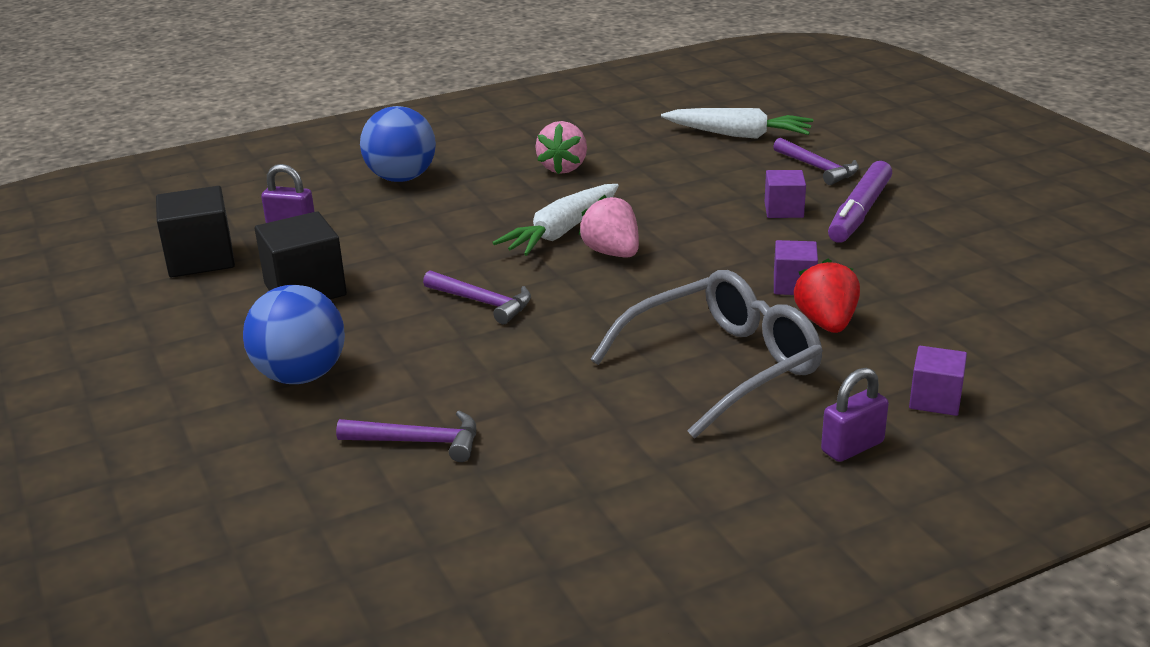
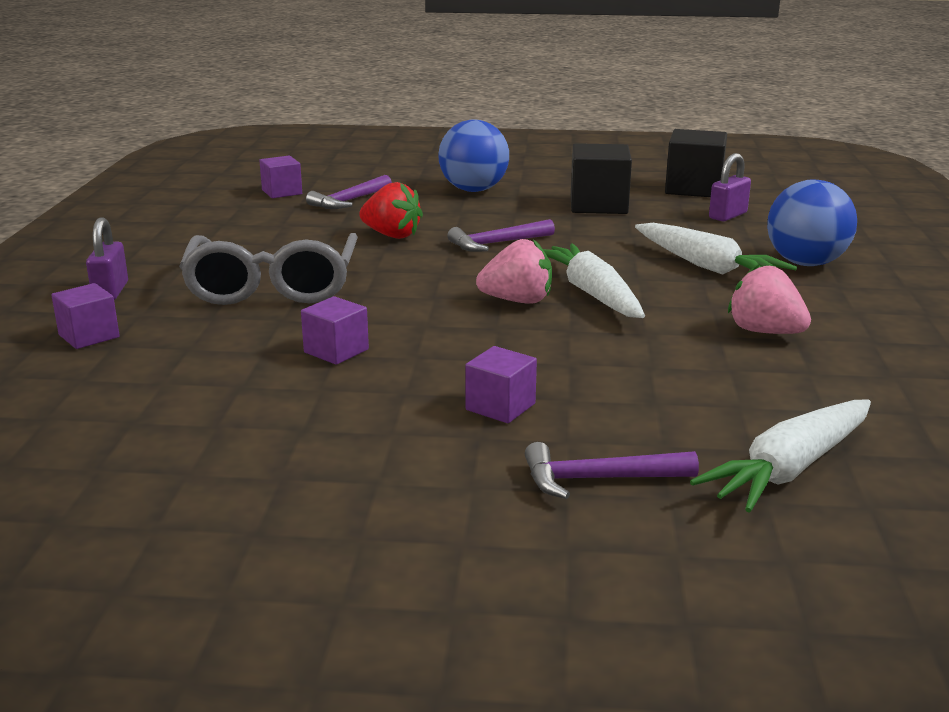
camera: 120 degrees right, 5 degrees down
red strawberry [794,259,860,333] -> red strawberry moved to [359,182,423,239]
purple marker [828,161,892,243] -> none
none -> purple cube [259,156,302,198]
none -> white carrot [635,223,797,275]

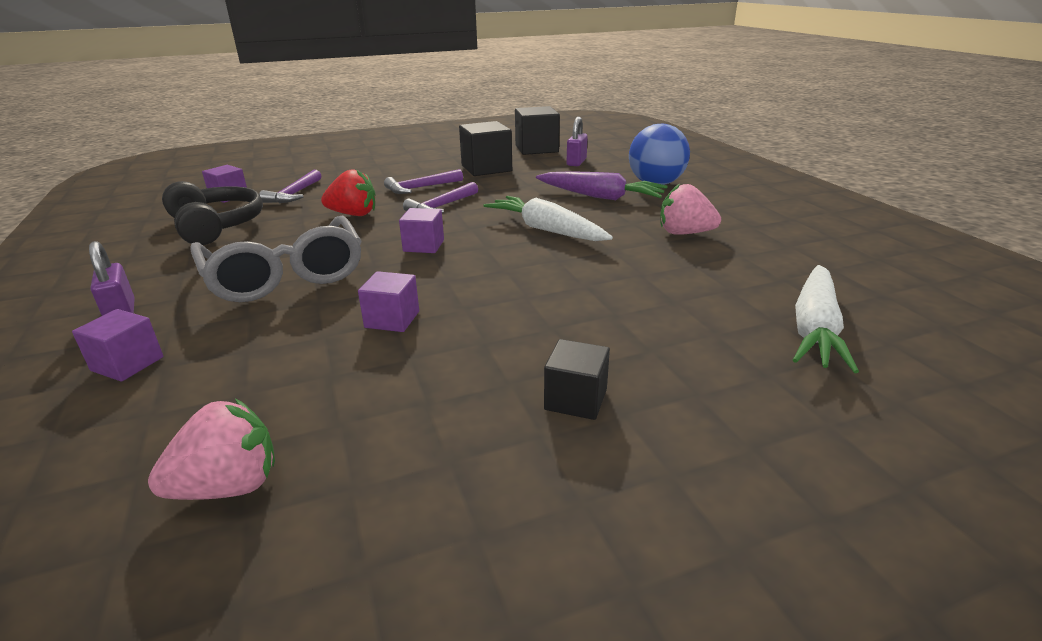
camera: 25 degrees left, 5 degrees up
blue ball [438,120,509,192] -> none
purple cube [465,346,537,423] -> purple cube moved to [399,208,444,253]
pink strawberry [476,239,552,304] -> pink strawberry moved to [148,399,275,500]
purple hammer [525,442,699,499] -> purple hammer moved to [384,169,463,194]
white carrot [635,223,797,275] -> purple carrot [536,171,668,200]
none -> black headphones [162,181,263,245]
none -> black cube [544,339,610,420]

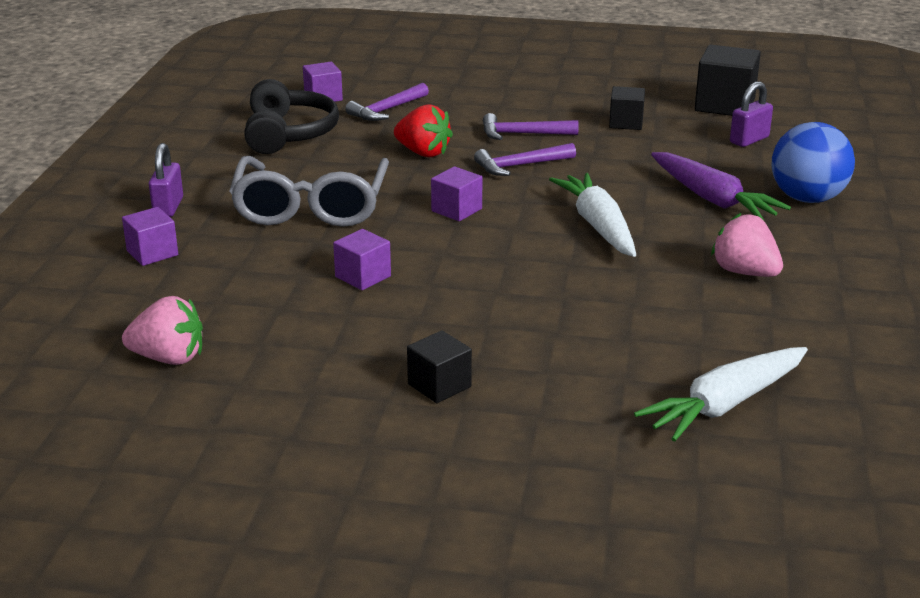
camera: 30 degrees right, 0 degrees up
black cube [459,121,512,176] -> black cube [609,86,645,130], size x0.60

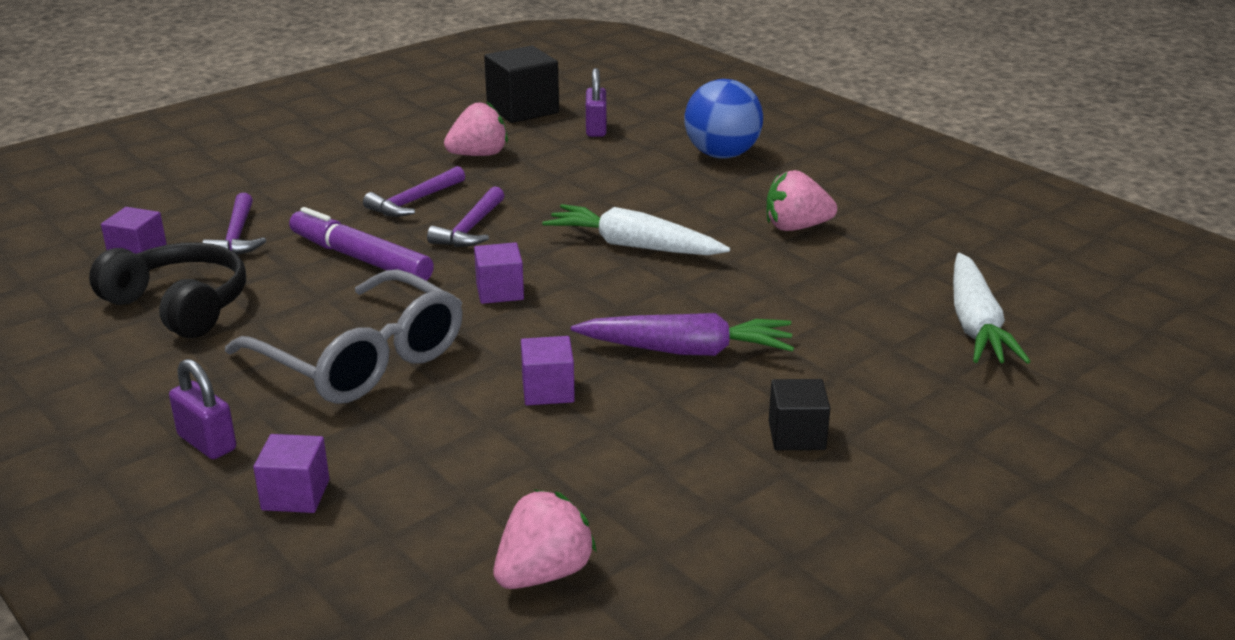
camera: 50 degrees left, 0 degrees up
red strawberry [394,104,453,157] -> purple marker [289,207,434,281]
black cube [609,86,645,130] -> pink strawberry [444,102,508,156]
purple carrot [651,152,791,220] -> purple carrot moved to [571,313,794,356]

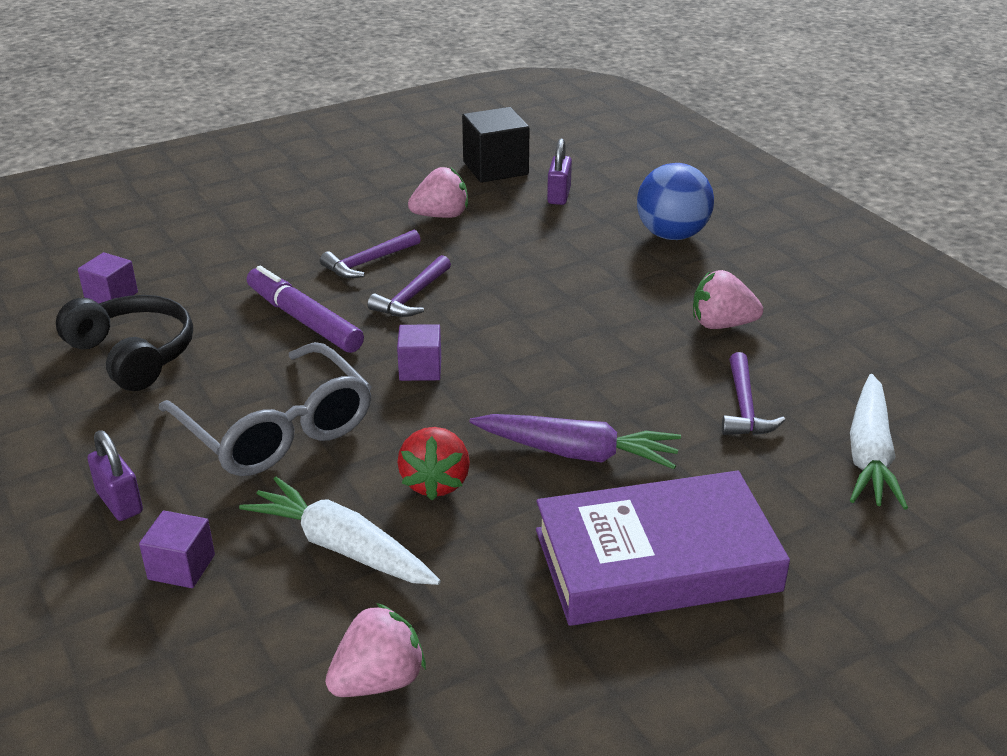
camera: 10 degrees right, 5 degrees up
purple hammer [202,193,266,255] -> purple hammer moved to [722,352,785,435]
purple cube [521,336,575,405] -> red strawberry [397,427,470,500]
white carrot [542,204,730,255] -> white carrot moved to [239,477,441,585]
black cube [769,379,830,450] -> purple book [536,470,790,626]

